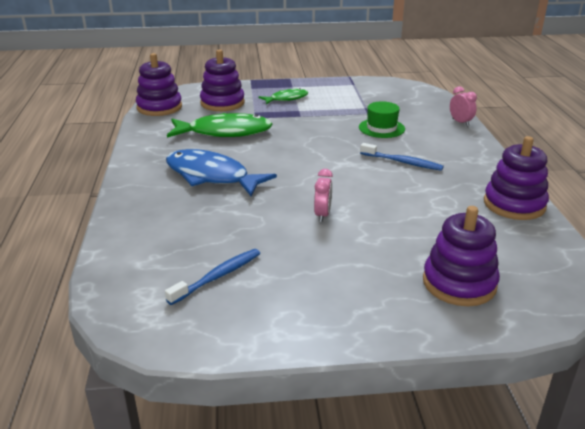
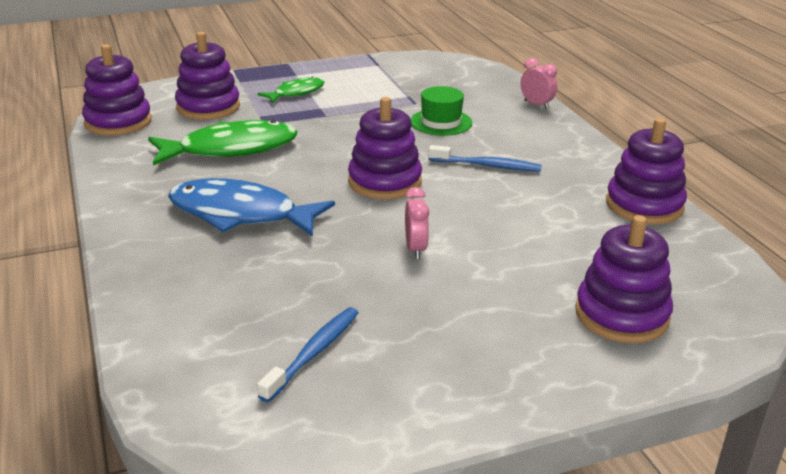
camera: 15 degrees left, 0 degrees up
none -> purple stacking toy [348,97,422,199]

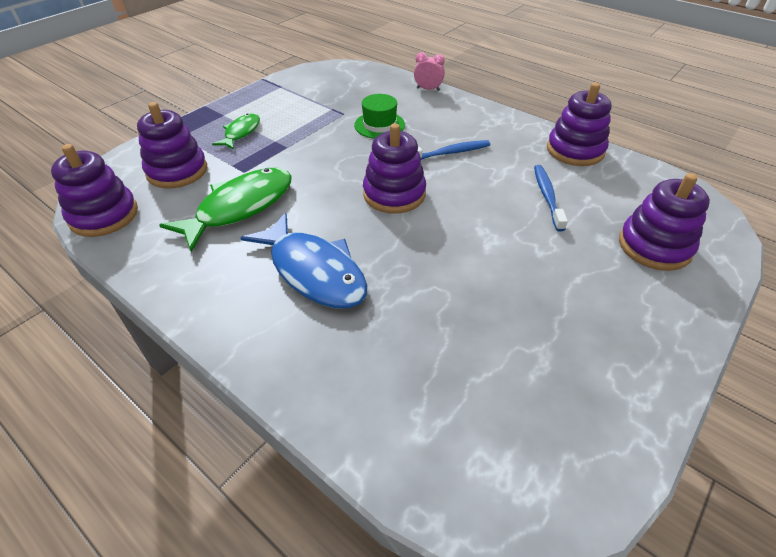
camera: 30 degrees left, 15 degrees up
blue fish [168,178,335,237] -> blue fish turned 120 degrees counterclockwise [241,212,367,308]
blue toothbrush [257,307,358,402] -> blue toothbrush moved to [534,165,568,231]
pink clock [405,187,429,259] -> none

